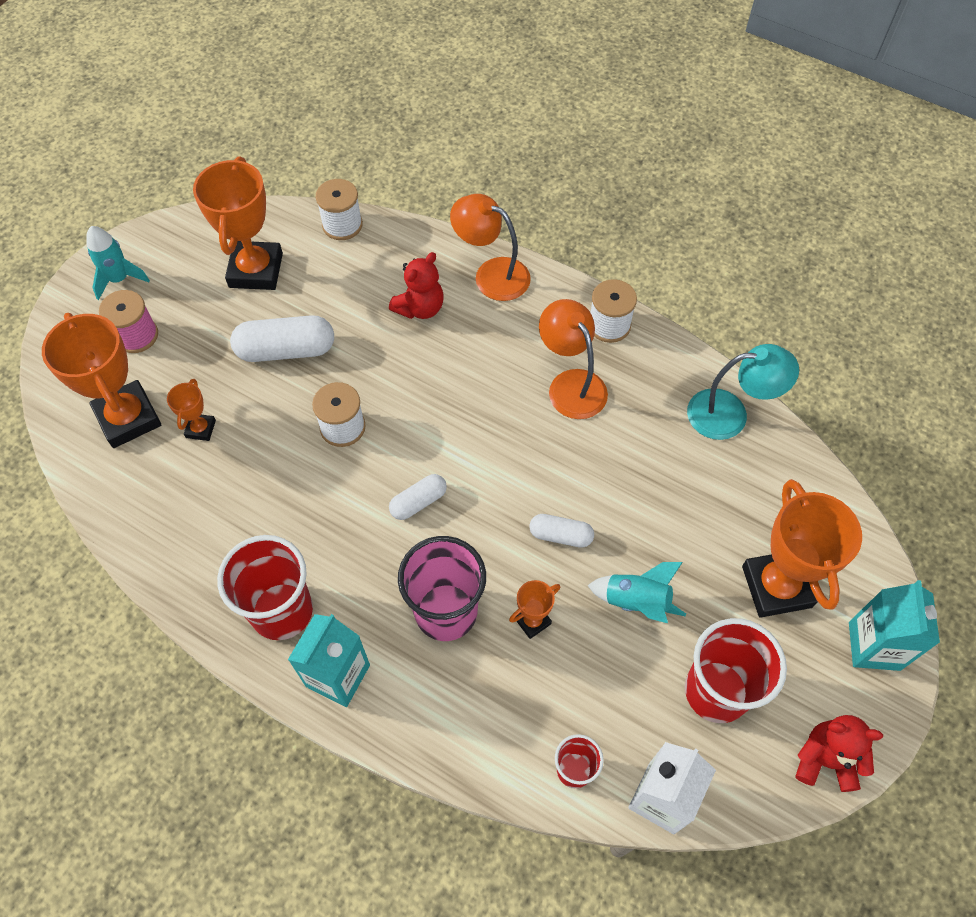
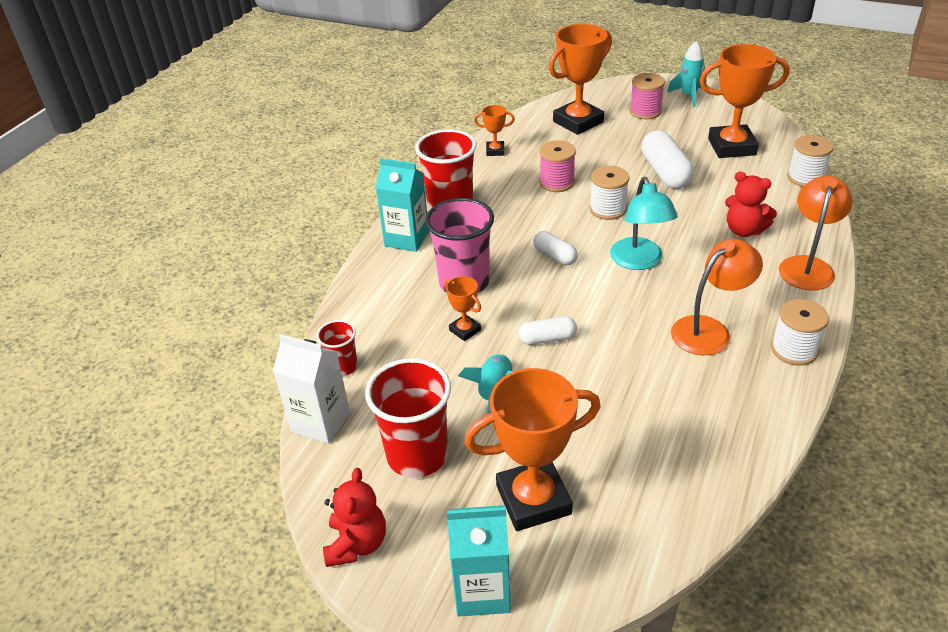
camera: 85 degrees right, 20 degrees down
orange trophy [167,379,216,441] -> orange trophy moved to [474,105,515,156]
white capsule [529,514,594,548] -> white capsule turned 75 degrees clockwise [519,317,577,345]
turquoise lamp [687,344,799,440] -> turquoise lamp moved to [610,177,678,270]
none -> pink spool [539,140,576,192]

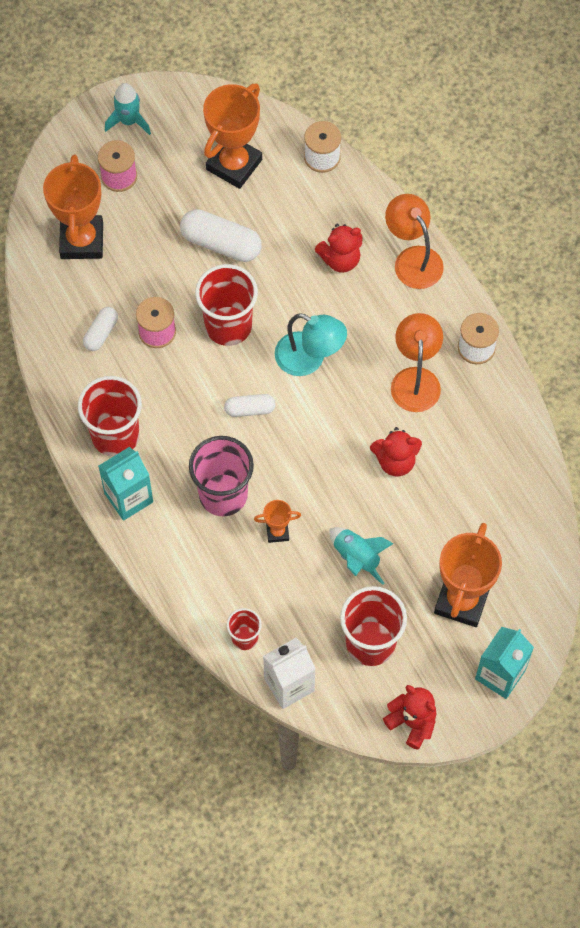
camera: 55 degrees left, 25 degrees up
orange trophy [474,105,515,156] -> none
white capsule [519,317,577,345] -> white capsule moved to [83,307,118,351]
white spool [589,166,629,220] -> red cup [195,264,258,346]
none -> red teddy bear [370,427,422,476]

